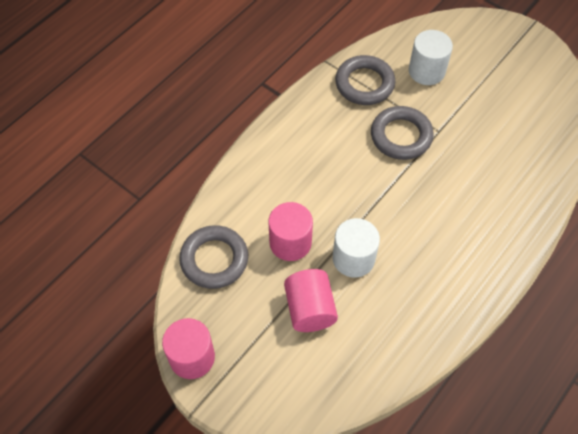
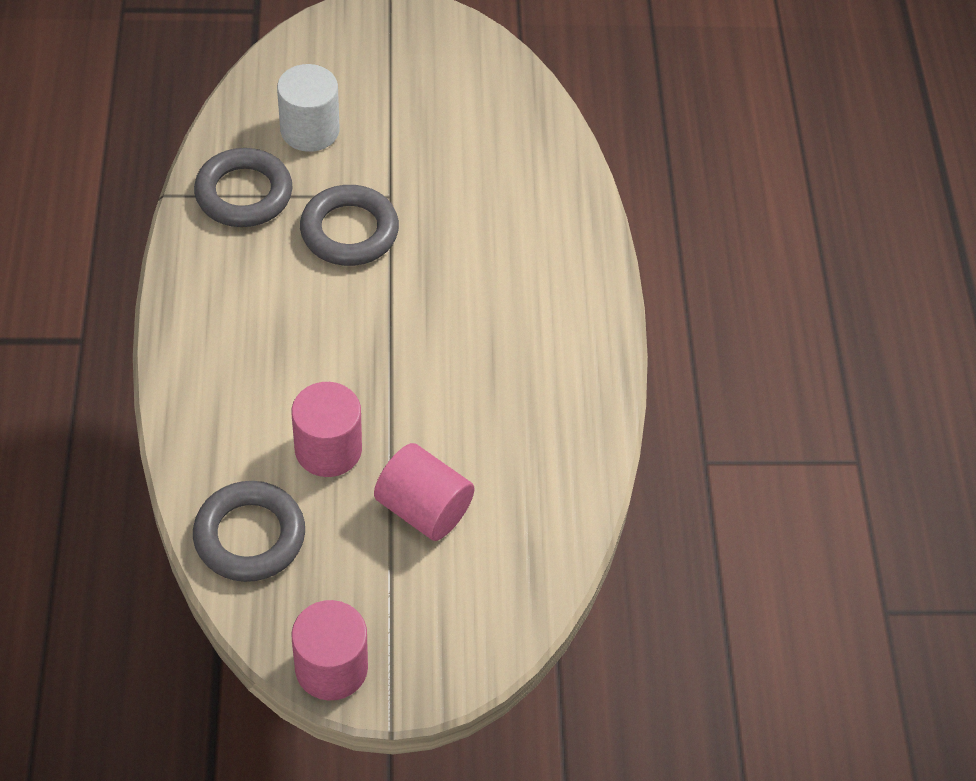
camera: 45 degrees left, 5 degrees down
white cylinder [333,218,380,278] -> none

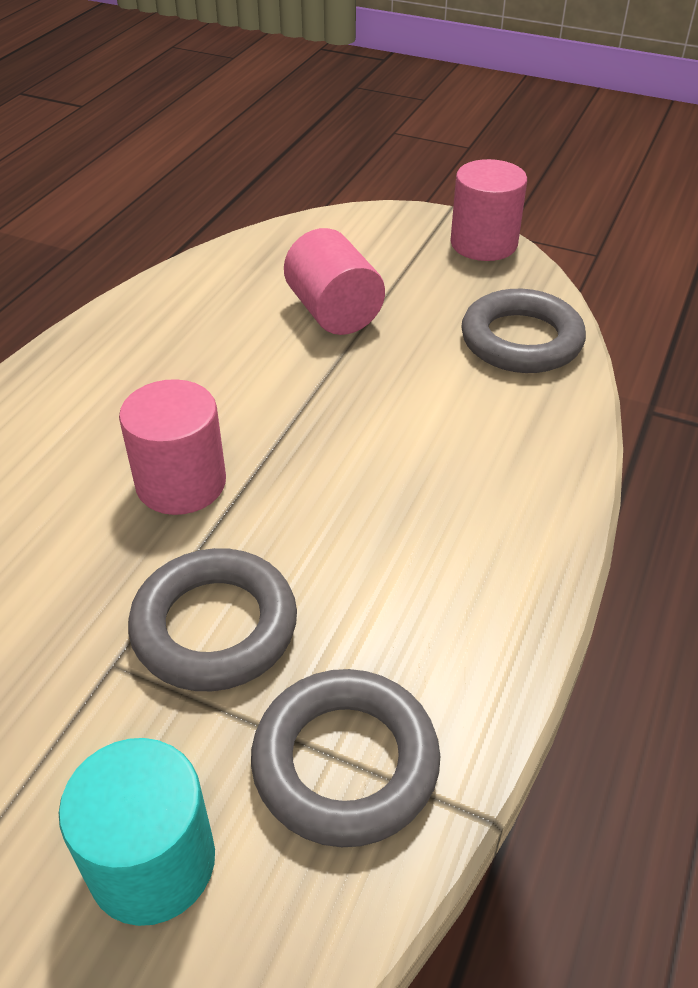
camera: 150 degrees left, 10 degrees down
white cylinder [277,64,340,152] -> turquoise cylinder [59,738,215,926]
pink cylinder [292,382,362,477] -> pink cylinder moved to [119,379,226,515]

